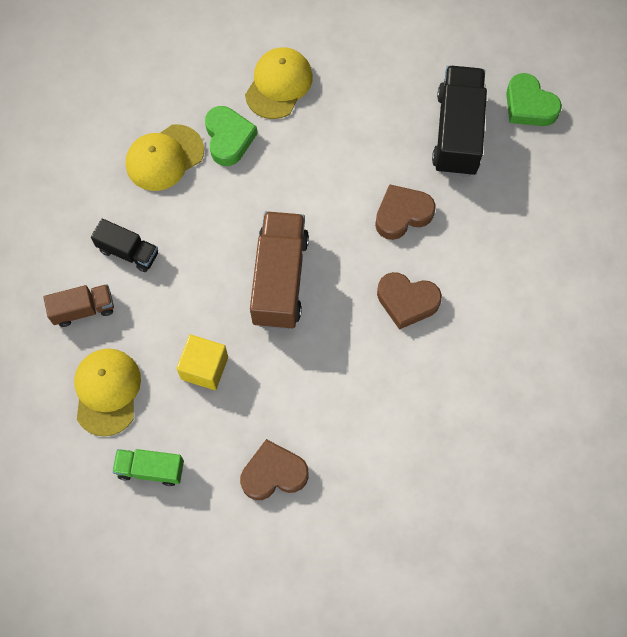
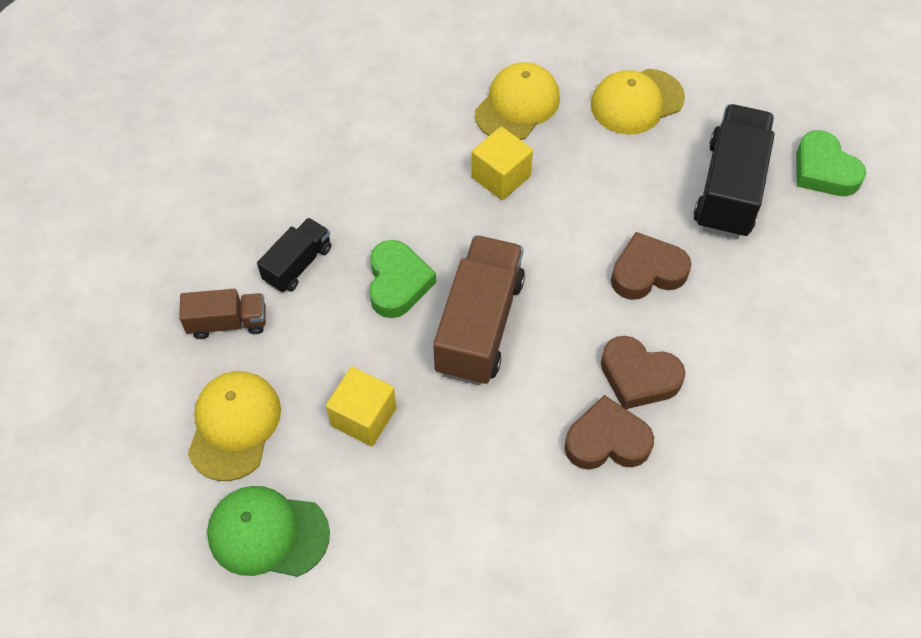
camera: 10 degrees right, 10 degrees down
black truck [91,219,158,272] -> black truck turned 90 degrees counterclockwise [257,218,331,293]
green truck [112,449,184,486] -> green cap [207,486,330,577]
yellow cap [126,124,204,191] -> yellow cap moved to [591,69,685,135]
green heart [205,106,257,166] -> green heart moved to [369,240,436,318]
brown heart [240,439,309,500] -> brown heart moved to [564,395,654,470]
none -> yellow cube [471,127,533,200]

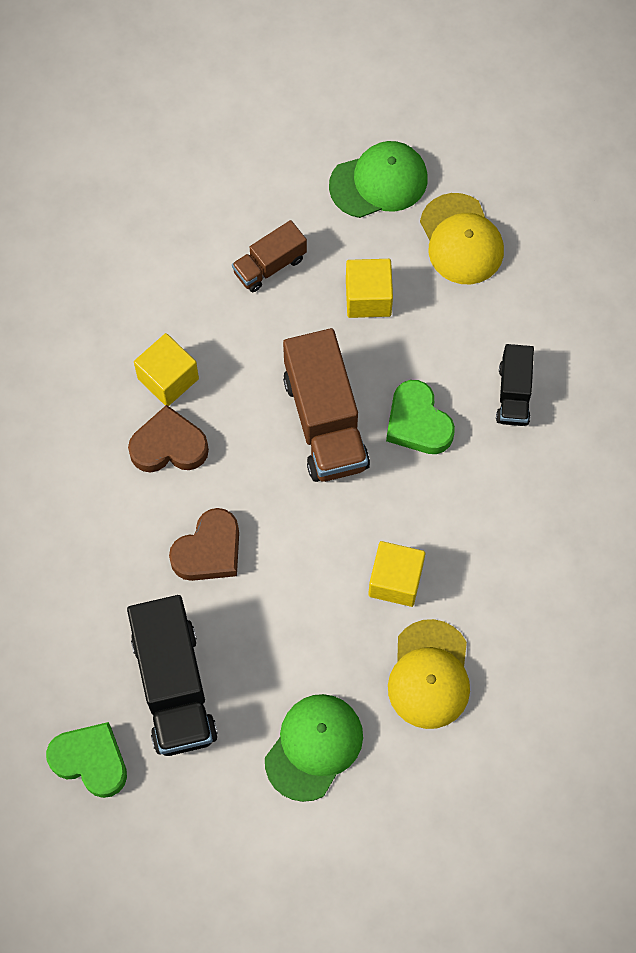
camera: 150 degrees right, 10 degrees up
brown truck [179,289,266,339] -> brown truck moved to [232,220,307,292]
brown heart [564,395,654,470] -> yellow cube [134,333,199,406]
yellow cap [591,69,685,135] -> green cap [265,694,363,802]

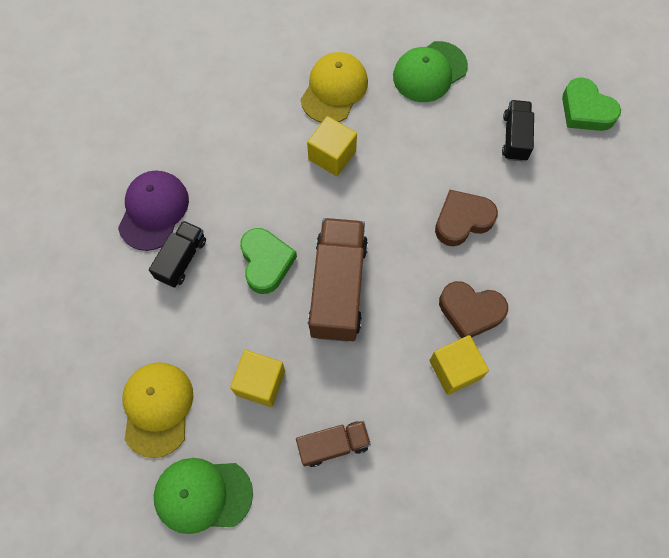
camera: 160 degrees left, 0 degrees up
black truck [127,595,218,756] -> black truck [502,100,534,162], size x0.55
none -> purple cap [118,171,189,251]

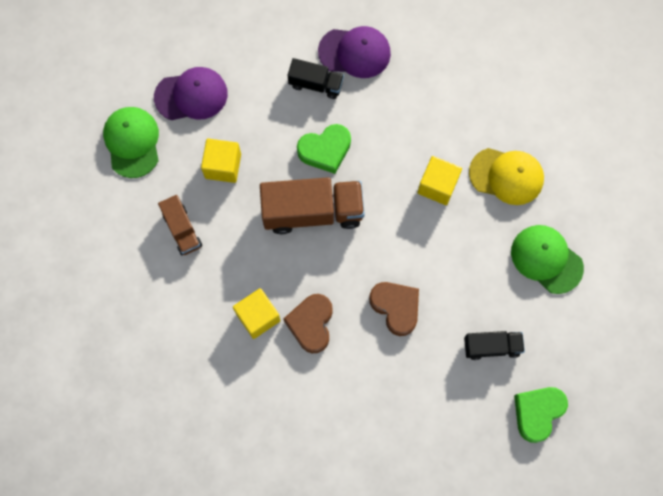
camera: 80 degrees right, 5 degrees up
yellow cap [122,362,193,458] -> purple cap [154,67,228,120]

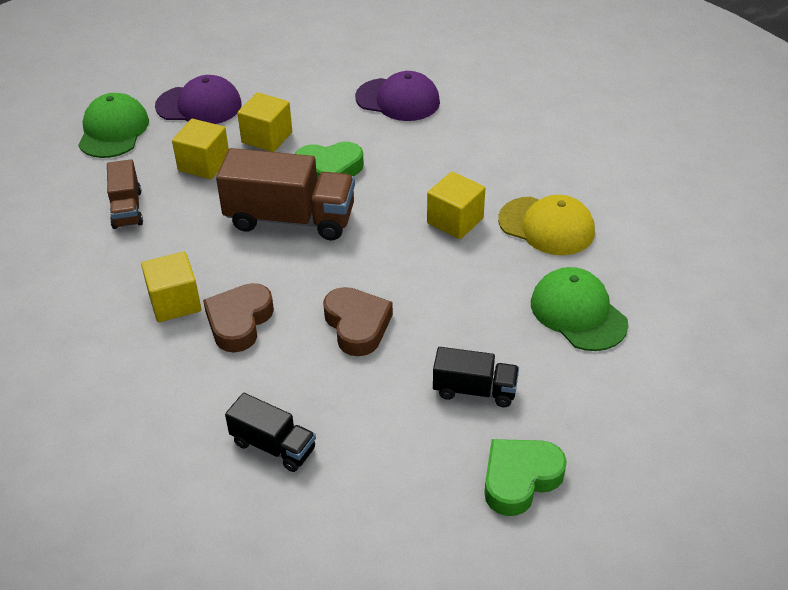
camera: 15 degrees right, 30 degrees down
black truck [288,58,344,99] -> black truck moved to [225,393,316,472]
none -> yellow cube [237,92,292,152]

